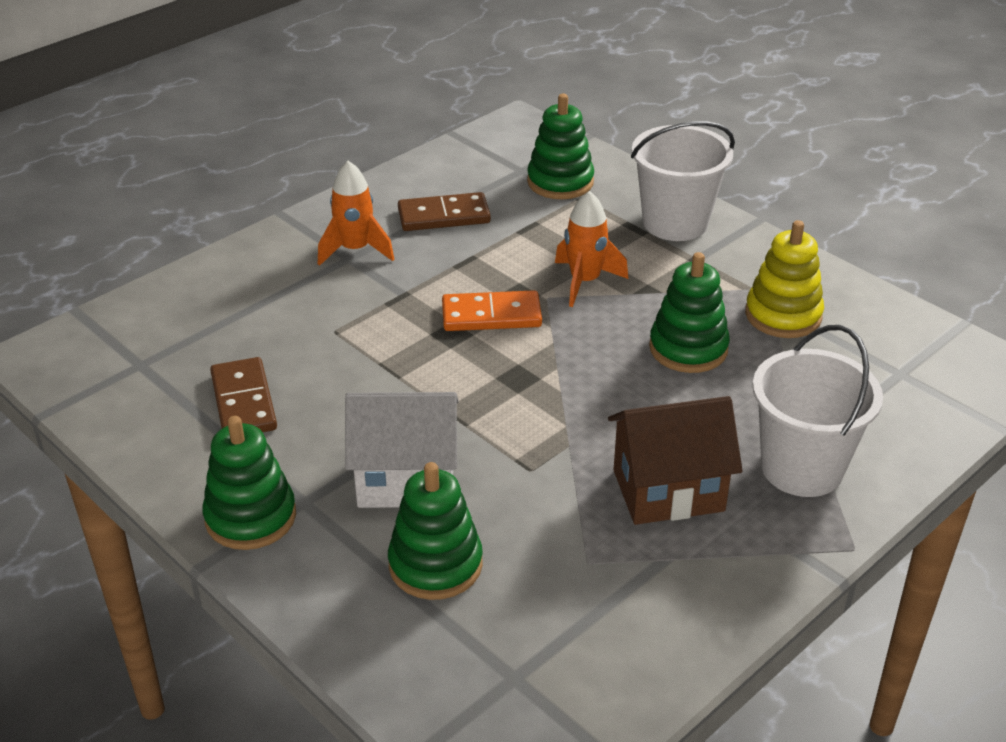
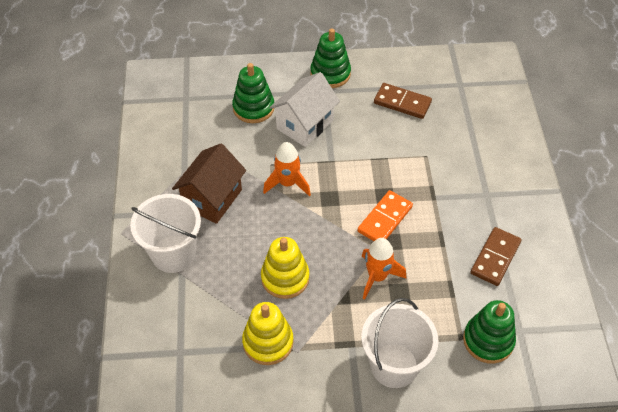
camera: 130 degrees right, 15 degrees up
orange rocket [318,161,394,266] -> orange rocket moved to [263,142,311,196]
green stacking toy [649,252,730,373] -> yellow stacking toy [261,237,309,299]

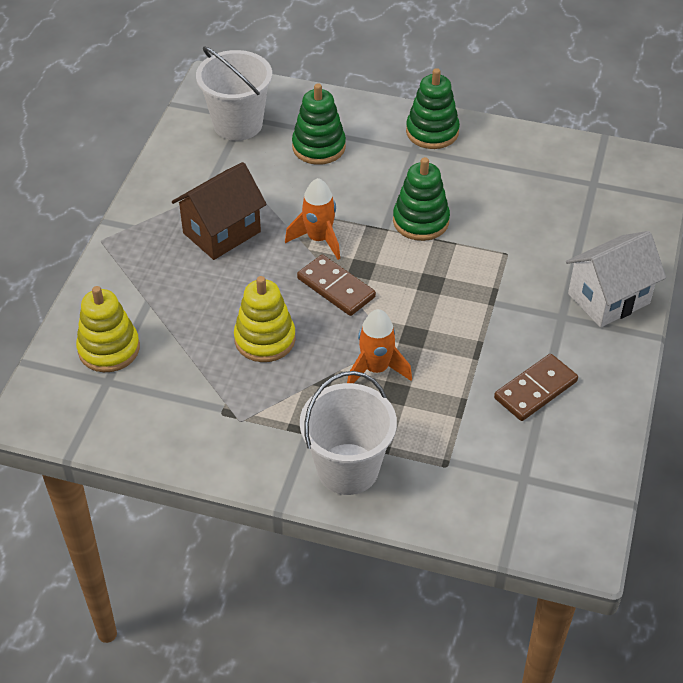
camera: 20 degrees right, 5 degrees down
white bucket [130,194,201,273] -> white bucket moved to [196,47,272,141]
yellow stacking toy [242,302,294,365] -> yellow stacking toy moved to [76,286,140,372]
white house [269,72,340,147] -> white house moved to [566,231,666,327]
orange domino [358,190,413,241] -> none
brown domino [374,83,432,119] -> brown domino moved to [297,255,376,316]
green stacking toy [463,300,516,364] -> green stacking toy moved to [393,157,450,241]

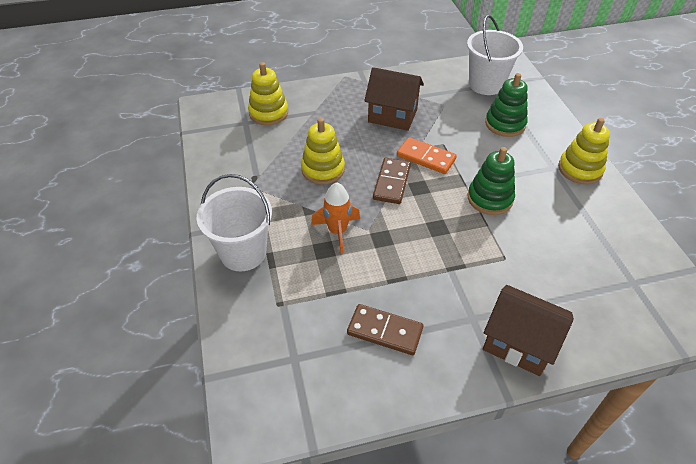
camera: 60 degrees right, 0 degrees up
orange rocket [285,178,340,260] -> orange domino [397,137,457,174]
green stacking toy [406,68,460,149] -> yellow stacking toy [558,118,610,184]
white house [566,231,666,327] -> brown house [483,285,574,376]

